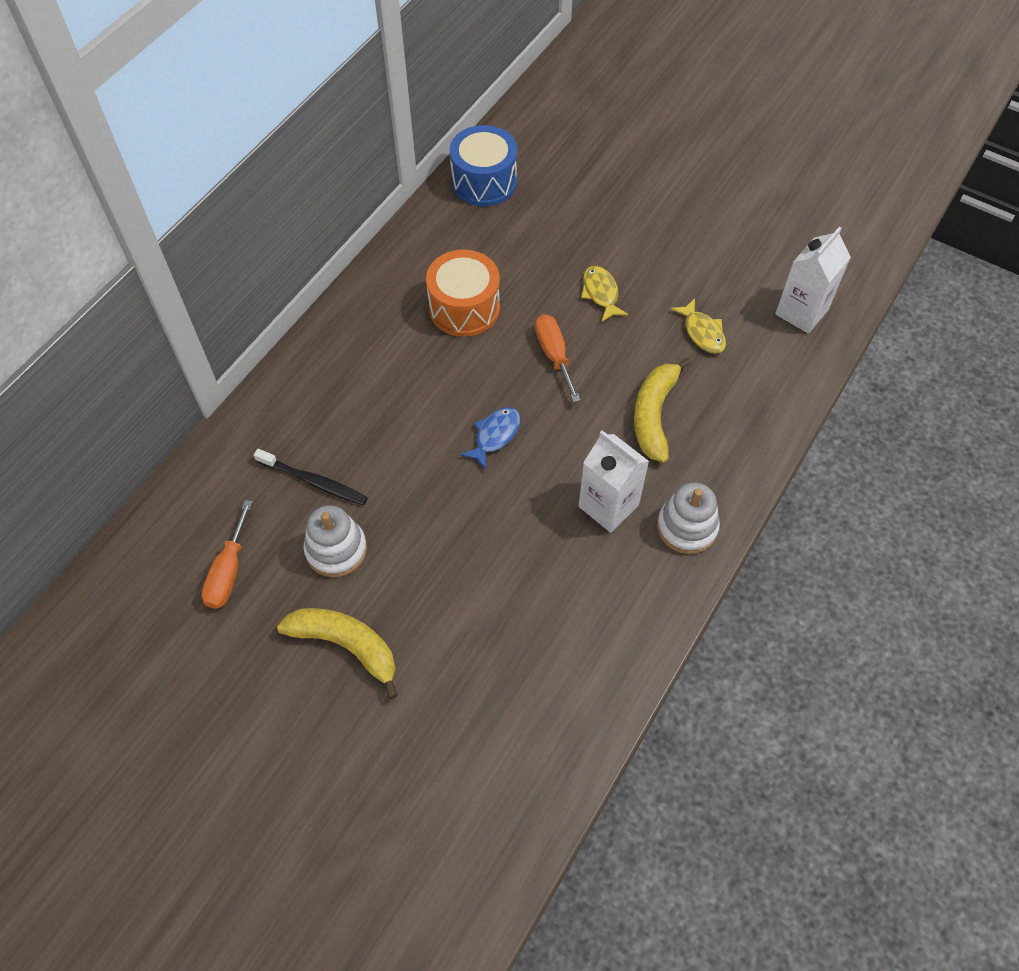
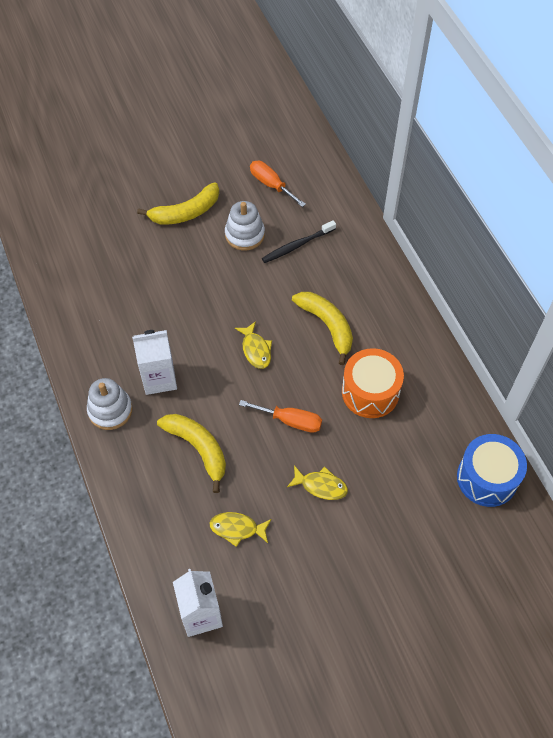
camera: 125 degrees right, 0 degrees up
blue fish [460,407,520,470] -> yellow fish [235,321,272,369]
none -> yellow banana [292,292,353,365]

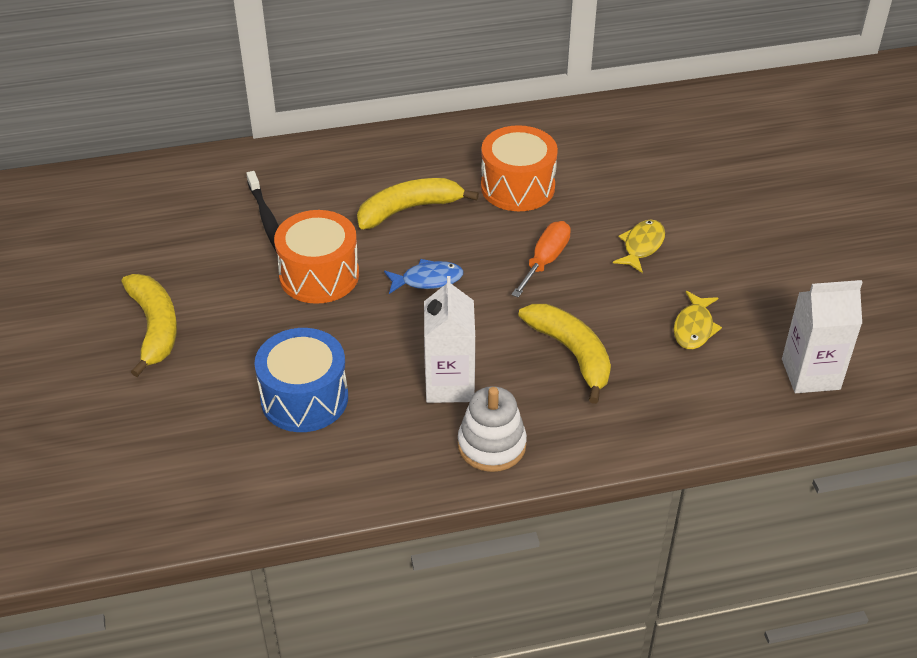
camera: 80 degrees left, 15 degrees down
yellow banana [157,414,226,493] -> yellow banana turned 90 degrees clockwise [518,304,611,404]
white stacking toy [225,201,265,251] -> none
yellow fish [235,321,272,369] -> blue fish [384,259,463,294]
orange screwdriver [250,161,306,207] -> none
blue drum [457,434,527,507] -> blue drum moved to [254,328,348,432]
none -> orange drum [274,210,359,304]

